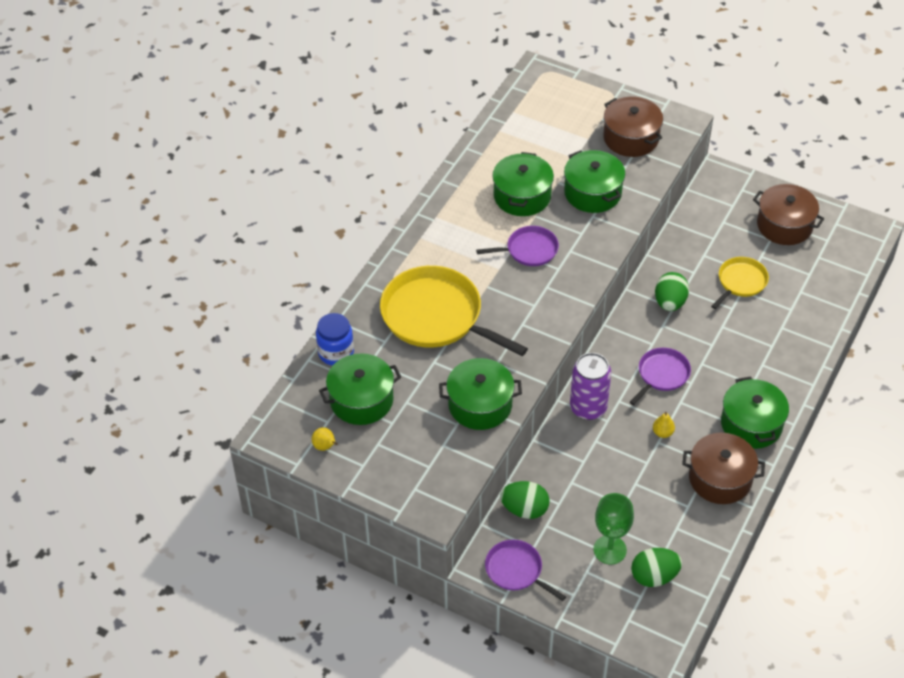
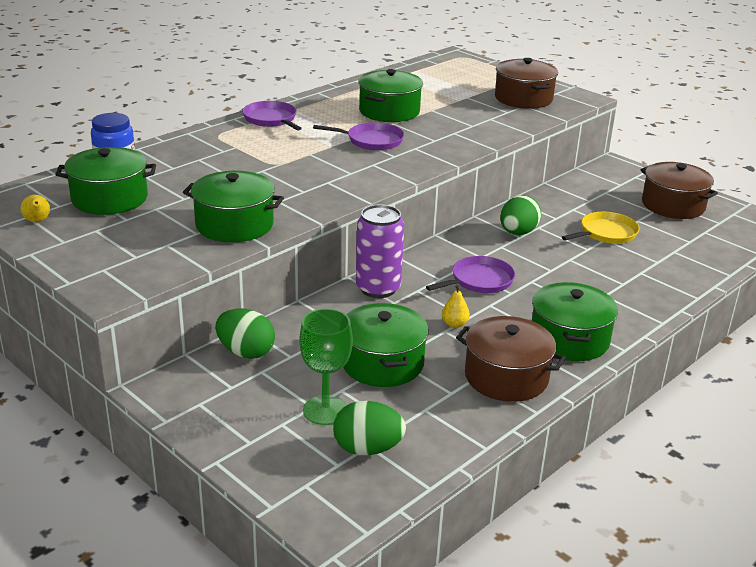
camera: 15 degrees right, 20 degrees down
yellow pan [380,266,528,356] -> none
purple pan [485,540,566,601] -> purple pan moved to [242,101,302,131]
green pot [564,150,625,213] -> green pot moved to [343,303,429,387]

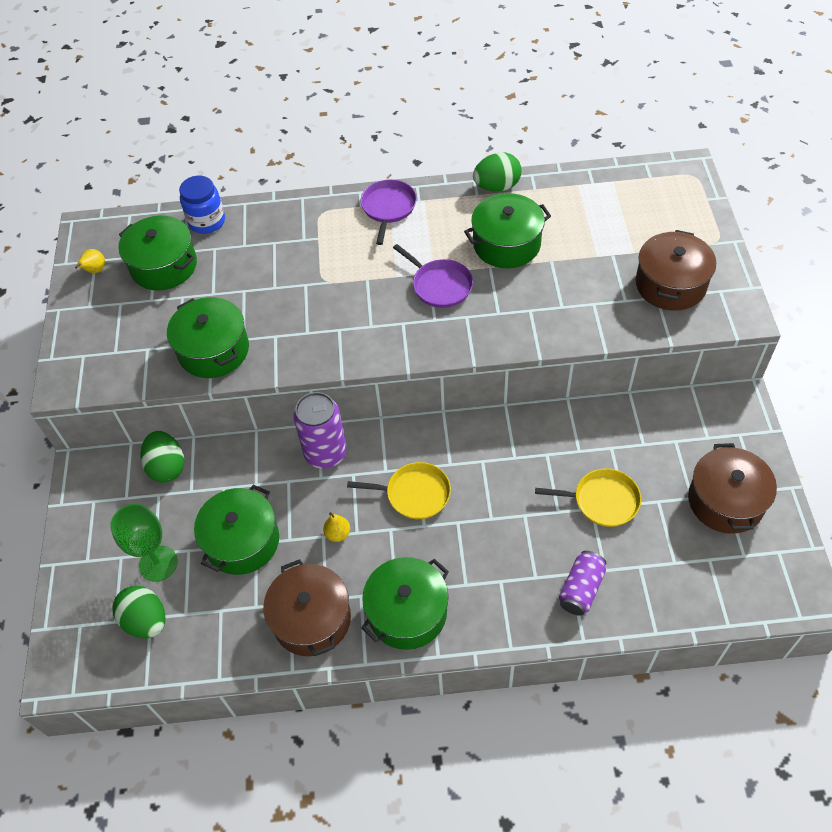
camera: 45 degrees right, 25 degrees up
purple pan [426,256,515,293] -> yellow pan [347,462,451,519]
green egg [500,195,541,235] -> green egg moved to [473,152,522,191]
none -> purple can [559,551,606,616]

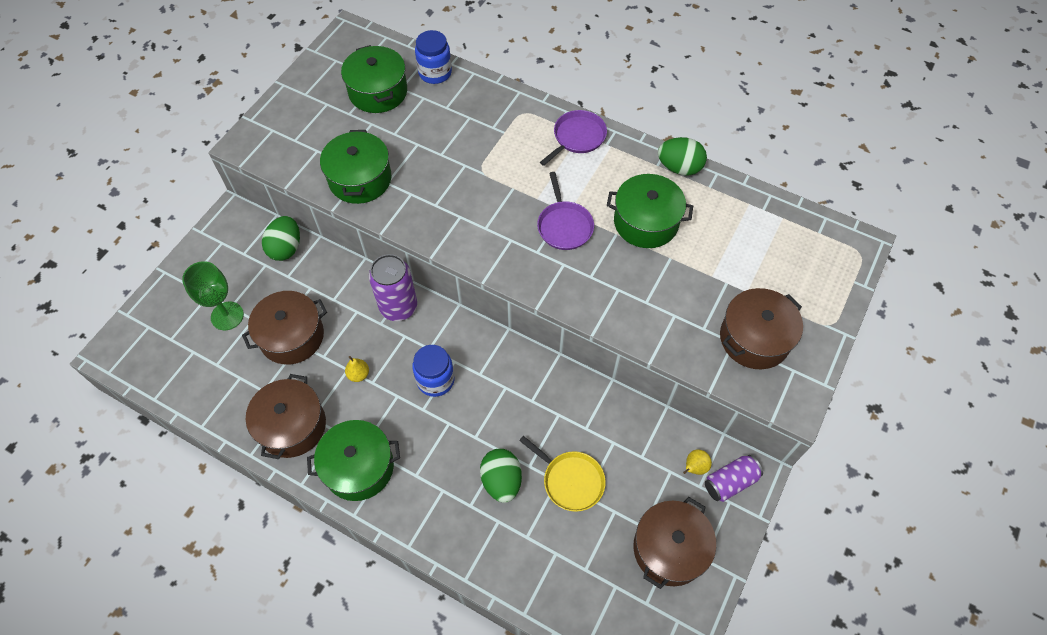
camera: 30 degrees right, 5 degrees up
yellow pear [75,249,105,273] -> yellow pear moved to [683,450,712,475]
green egg [112,586,166,638] -> green egg moved to [480,449,522,503]
green pot [194,485,279,575] -> brown pot [242,291,327,365]
yellow pan [347,462,451,519] -> blue jar [412,345,455,397]
purple can [559,551,606,616] -> purple can moved to [705,455,763,502]

